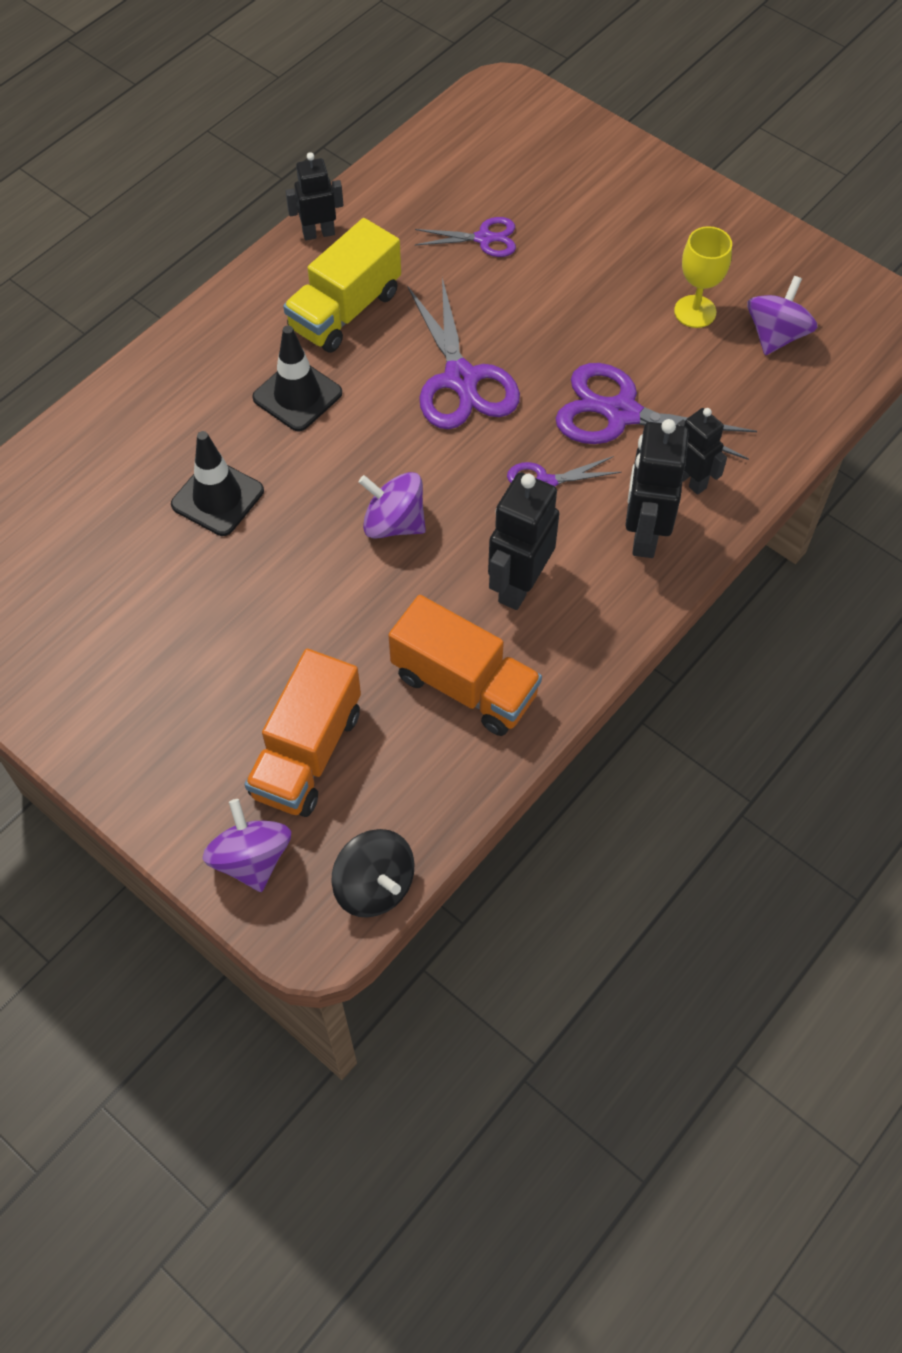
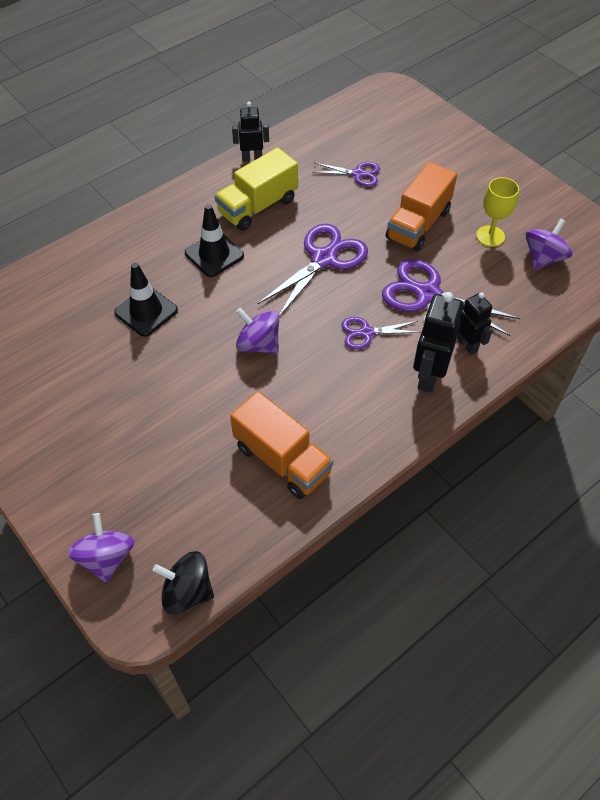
camera: 10 degrees right, 5 degrees down
orange truck [244,649,361,817] -> orange truck moved to [386,162,457,252]
black spinning top [331,829,414,918] -> black spinning top turned 135 degrees clockwise [153,551,214,614]
purple scissors [408,278,520,429] -> purple scissors turned 135 degrees counterclockwise [257,224,368,317]
black robot [488,472,559,610] -> none

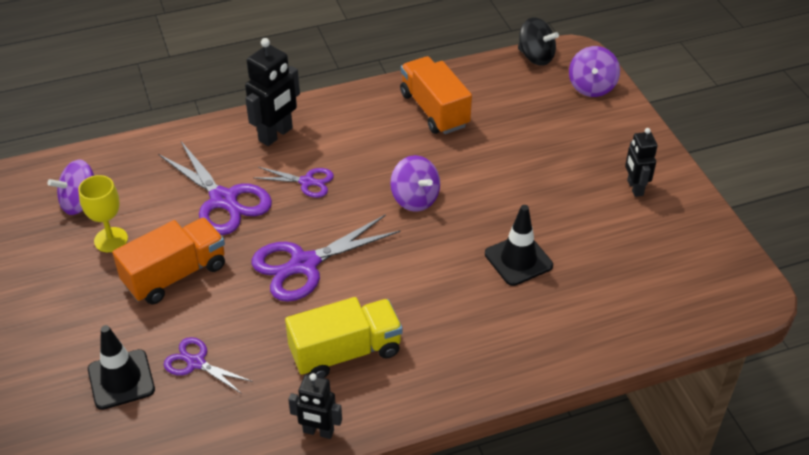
camera: 160 degrees left, 10 degrees down
black traffic cone [185,204,244,277] -> black traffic cone moved to [88,325,155,410]
black robot [457,292,493,355] -> black robot moved to [625,128,658,197]

